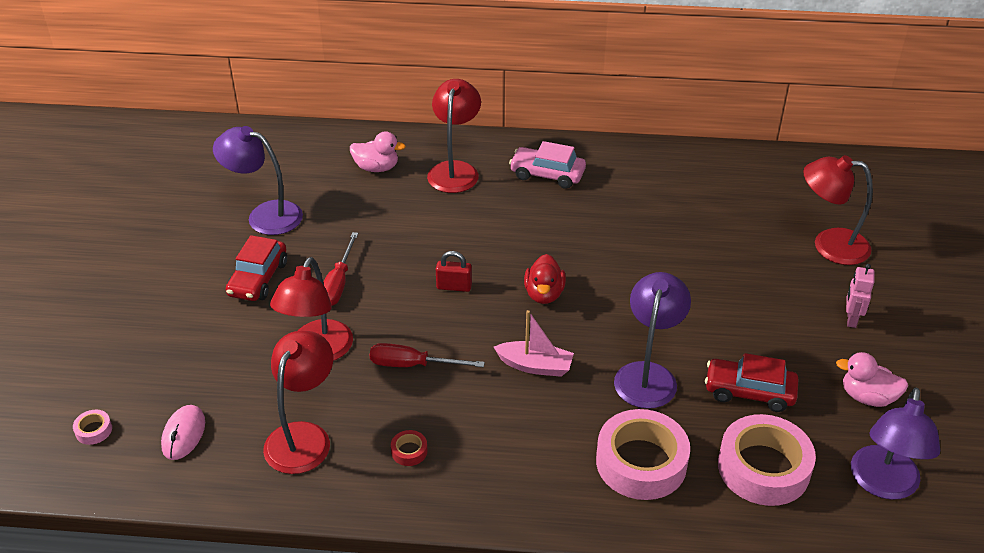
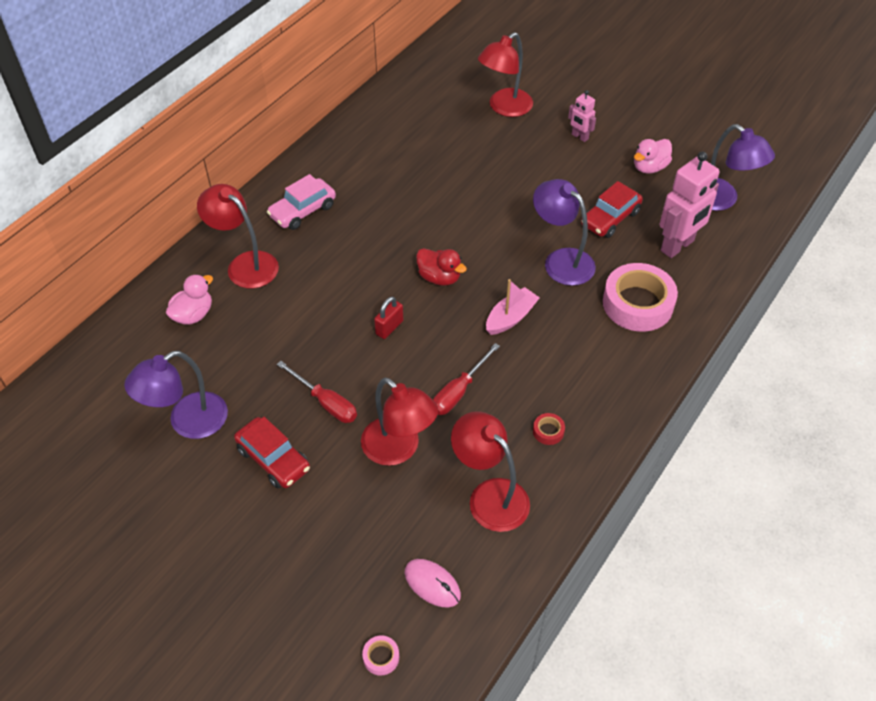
camera: 60 degrees left, 10 degrees up
pink tape [718,414,816,506] -> pink robot [660,152,720,258]

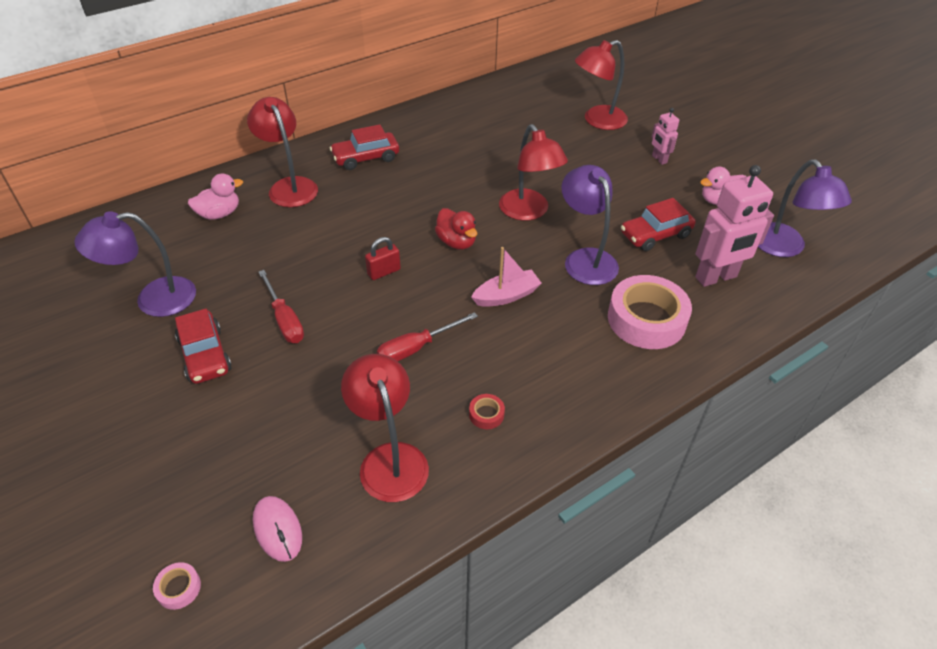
camera: 20 degrees right, 5 degrees down
pink car [267,174,336,230] -> red car [330,124,399,170]
red lamp [361,377,438,466] -> red lamp moved to [499,124,568,221]

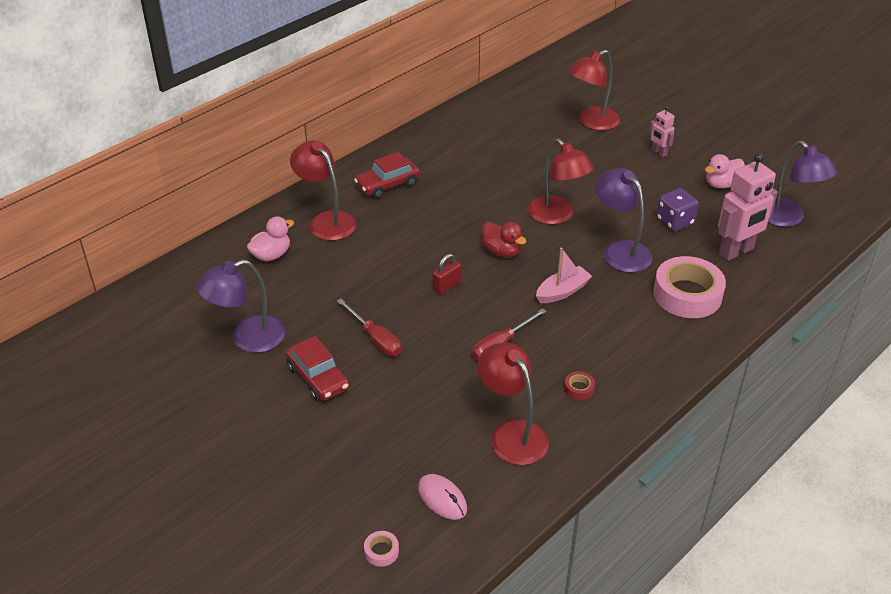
camera: 10 degrees left, 5 degrees down
red car [621,198,696,251] -> purple dice [656,188,699,232]

